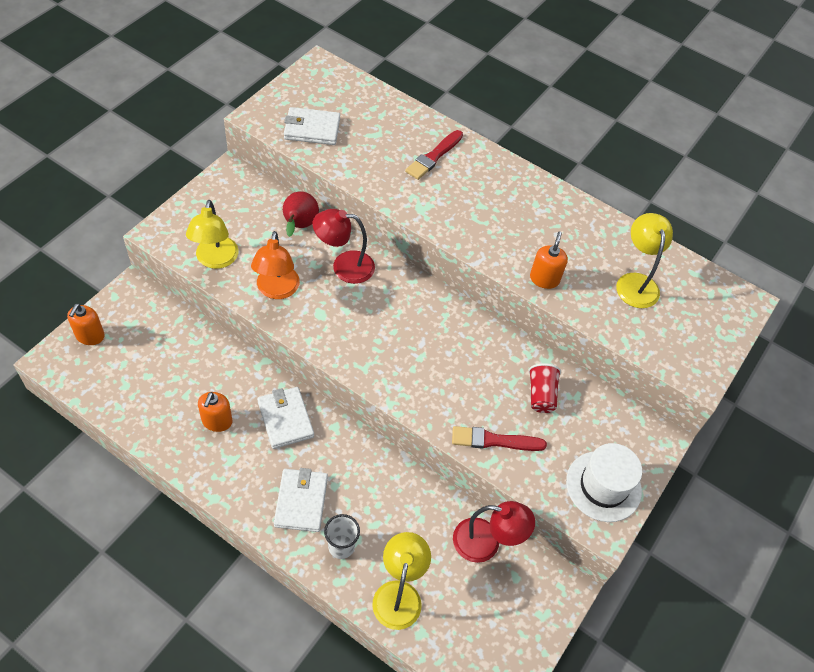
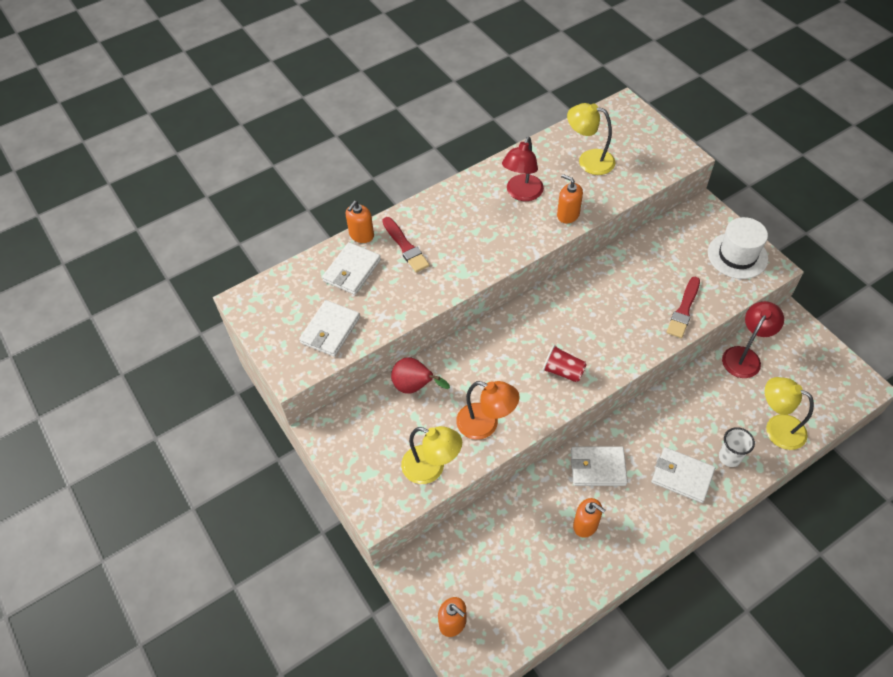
camera: 60 degrees left, 0 degrees up
red lamp [313,209,375,284] -> red lamp moved to [502,137,544,201]
red cup [528,363,561,413] -> red cup moved to [542,345,587,383]
none -> white wallet [322,242,381,295]
none -> orange soap dispenser [346,201,374,243]

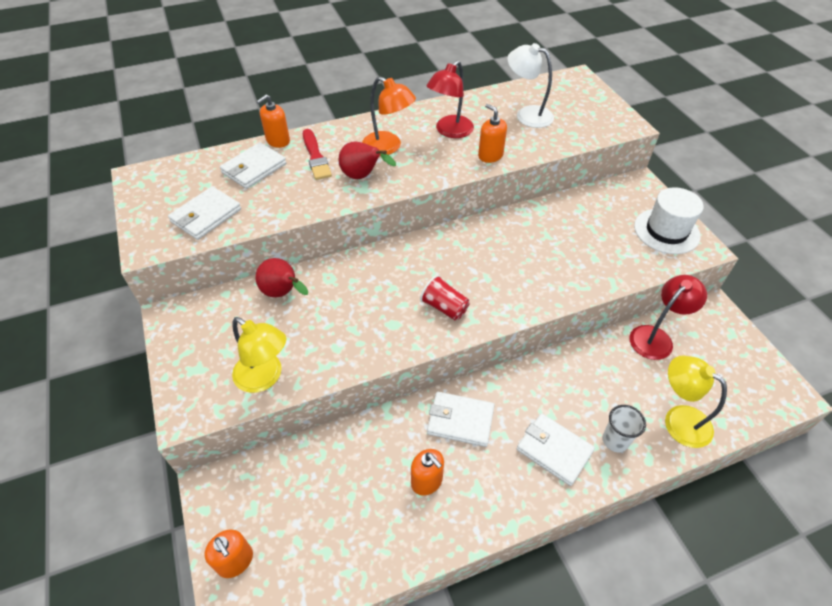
camera: 10 degrees right, 5 degrees down
orange lamp [456,381,519,440] -> orange lamp moved to [362,76,416,156]
yellow lamp [567,103,615,175] -> white lamp [507,43,554,128]
red brush [667,277,700,338] -> none
none -> red pear [339,142,396,179]

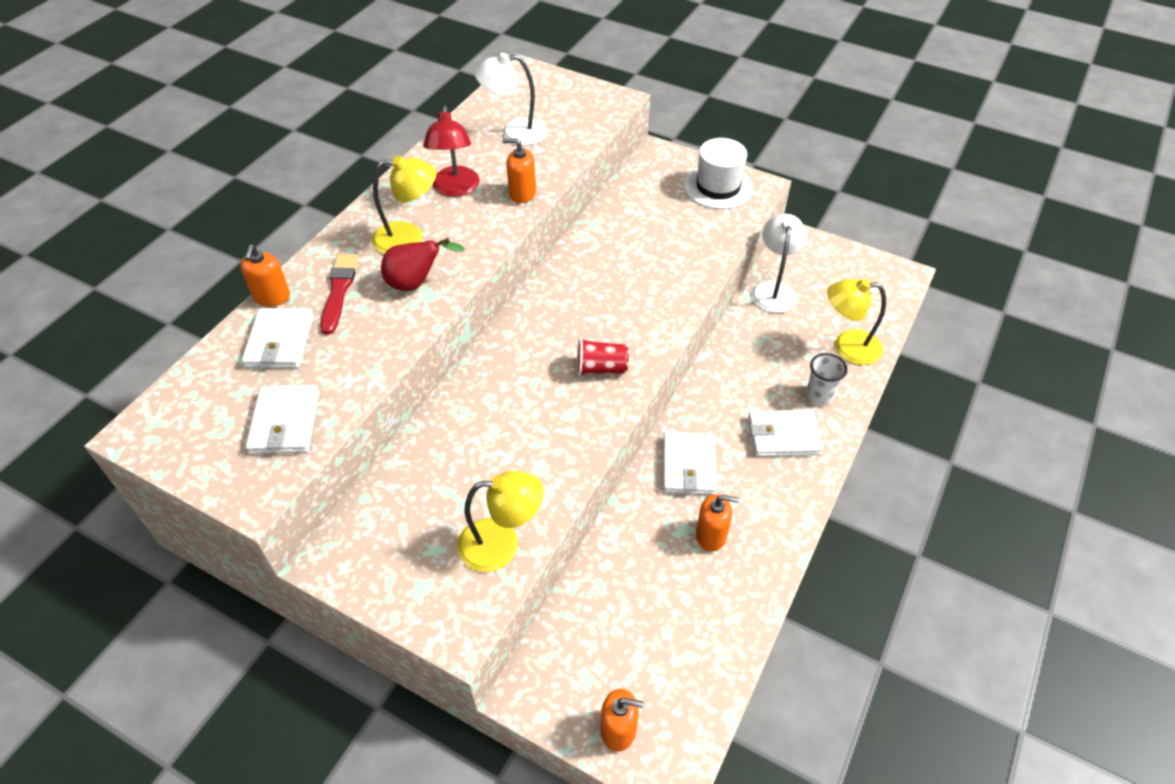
camera: 40 degrees left, 0 degrees up
red pear [255,258,308,297] -> none
red brush [303,129,332,180] -> red brush turned 120 degrees counterclockwise [320,254,359,335]
orange lamp [362,76,416,156] -> yellow lamp [372,155,436,254]
white wallet [427,392,494,447] -> white wallet turned 60 degrees counterclockwise [663,432,717,495]
red lamp [629,275,707,360] -> white lamp [751,214,807,313]

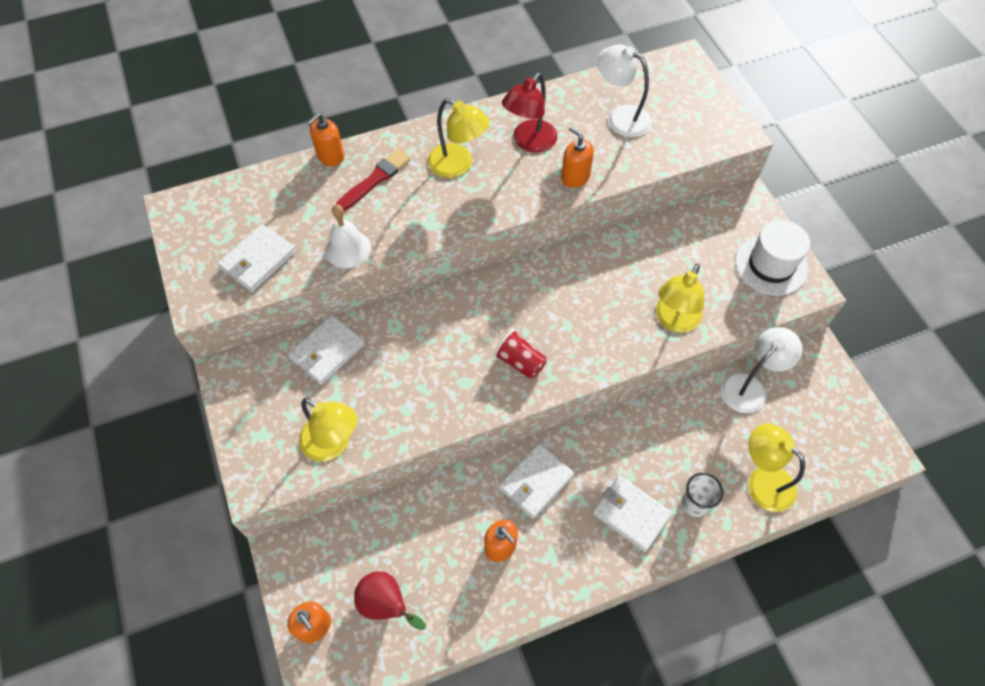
camera: 40 degrees right, 10 degrees up
white wallet [241,308,313,368] -> white wallet moved to [288,315,365,385]
red pear [381,238,465,291] -> red pear moved to [354,571,426,630]
none -> white bell [325,205,371,268]
none -> yellow lamp [656,264,704,333]

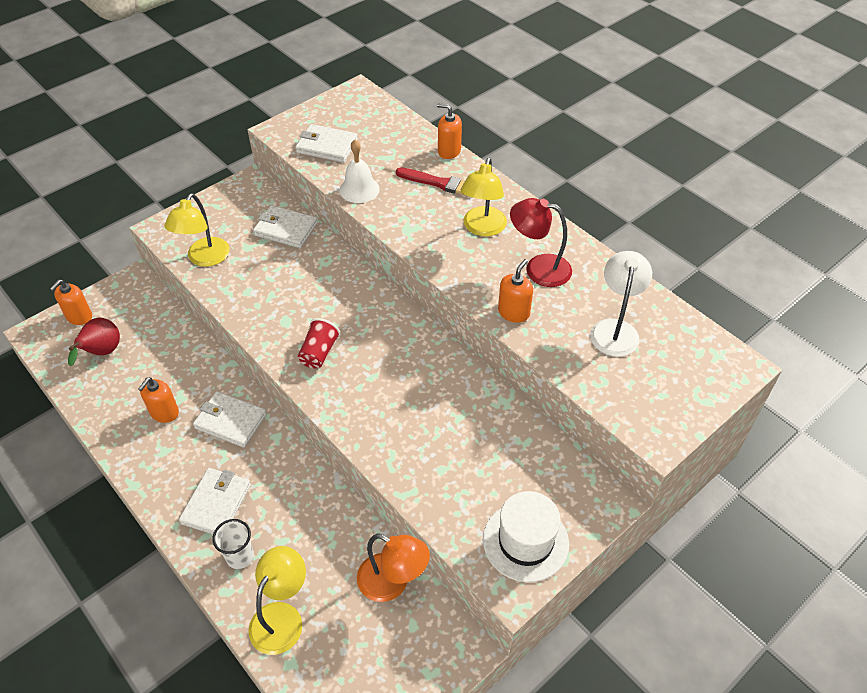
camera: 70 degrees right, 10 degrees down
yellow lamp [656,264,704,333] -> none
white lamp [721,327,803,413] -> orange lamp [357,533,430,602]

